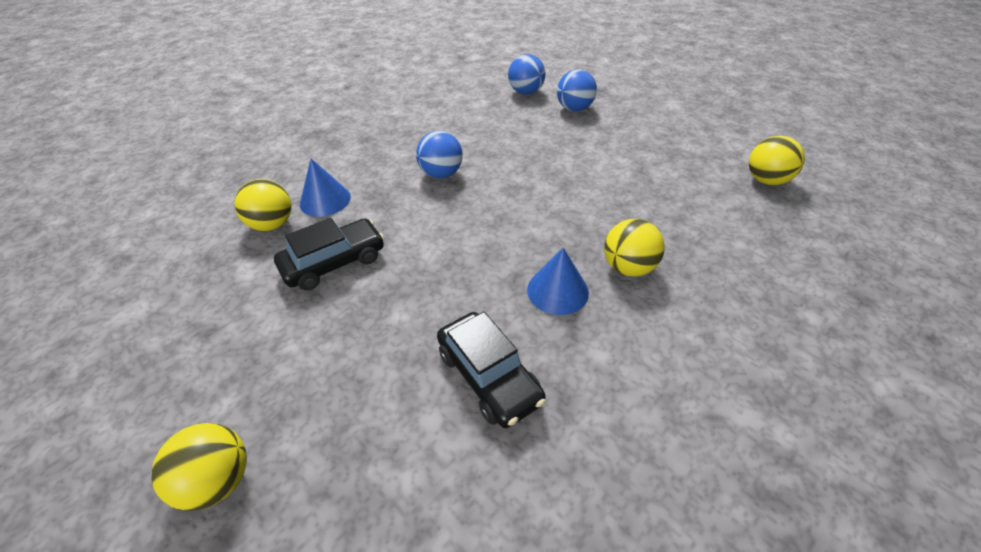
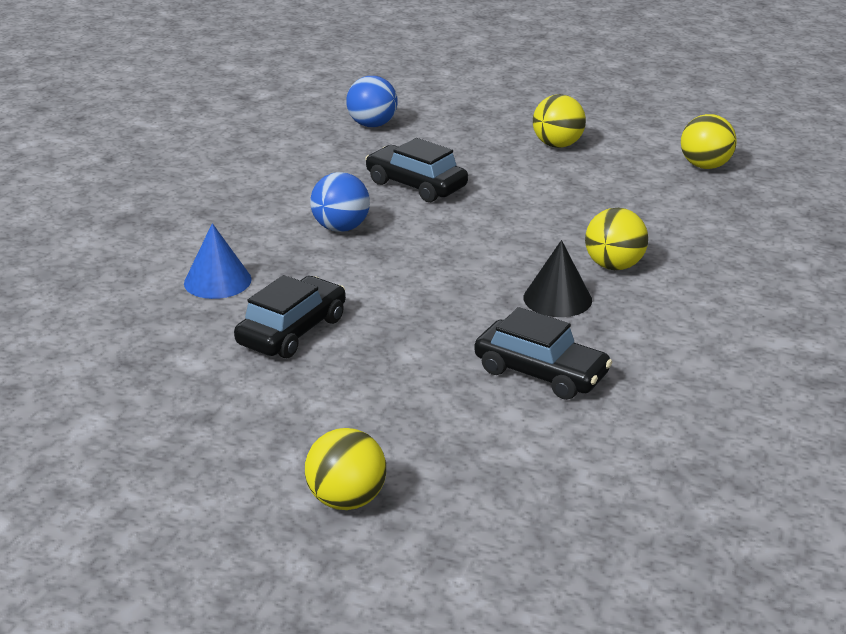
camera: 25 degrees left, 15 degrees down
yellow ball [235,179,291,231] -> yellow ball moved to [533,94,586,148]
blue cone [527,248,589,315] -> black cone [524,240,592,317]
blue ball [557,69,597,111] -> none
none -> black car [365,138,468,202]

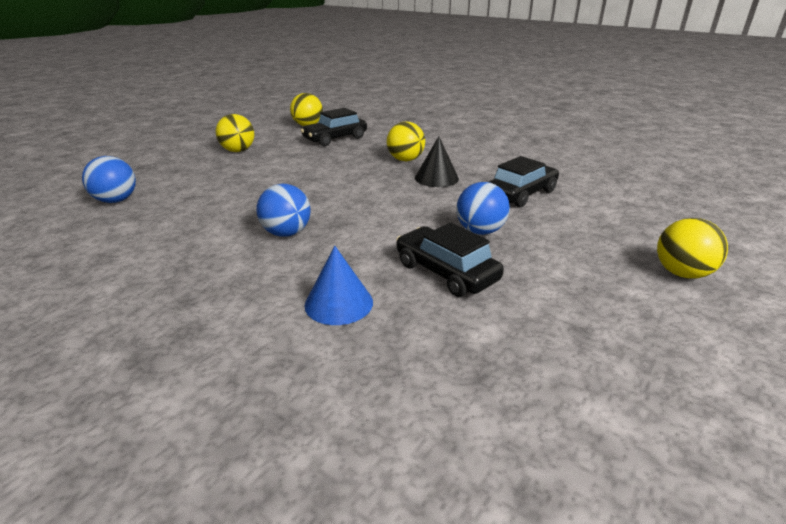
camera: 75 degrees left, 0 degrees up
black car [365,138,468,202] -> black car moved to [301,108,367,146]
none -> blue ball [456,182,510,235]

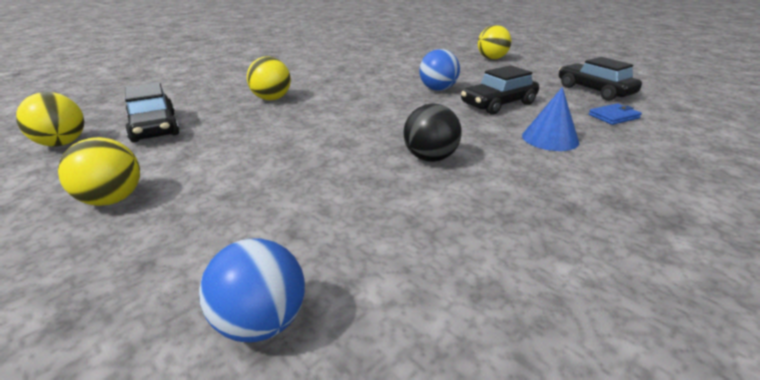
camera: 80 degrees left, 0 degrees up
blue ball [256,184,311,237] -> black ball [403,104,462,162]
black cone [415,136,459,187] -> none
black car [489,156,559,207] -> black car moved to [559,57,642,101]
none -> blue wallet [589,103,642,125]

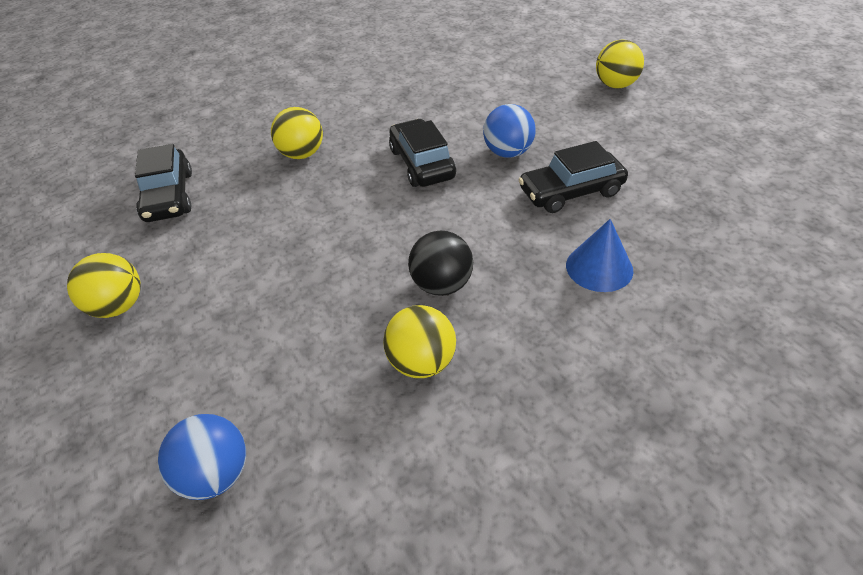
camera: 15 degrees right, 15 degrees up
yellow ball [16,92,84,146] -> yellow ball moved to [383,305,456,378]
black car [559,57,642,101] -> black car moved to [389,119,456,187]
blue wallet [589,103,642,125] -> none

